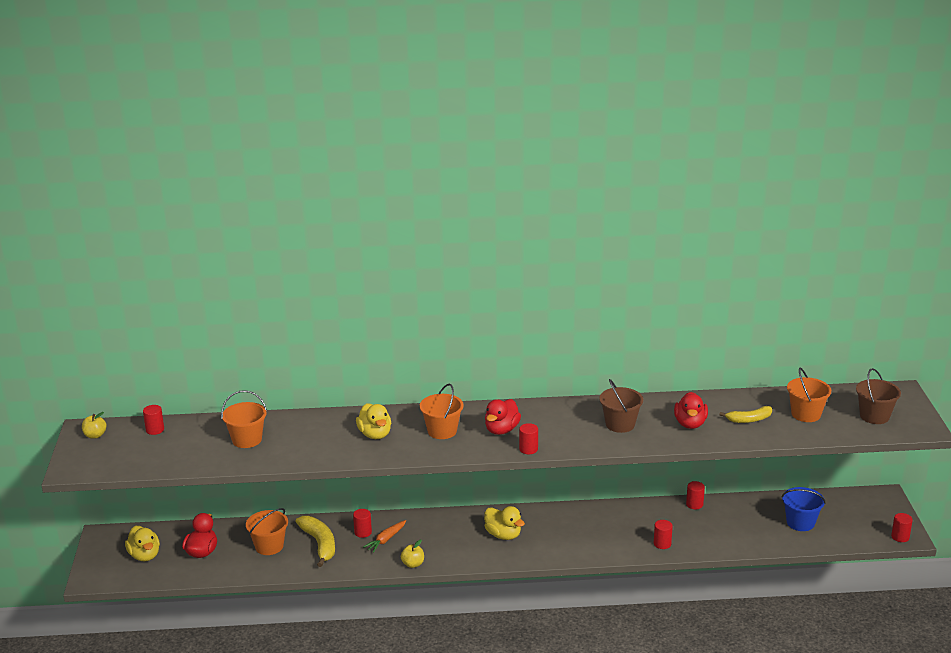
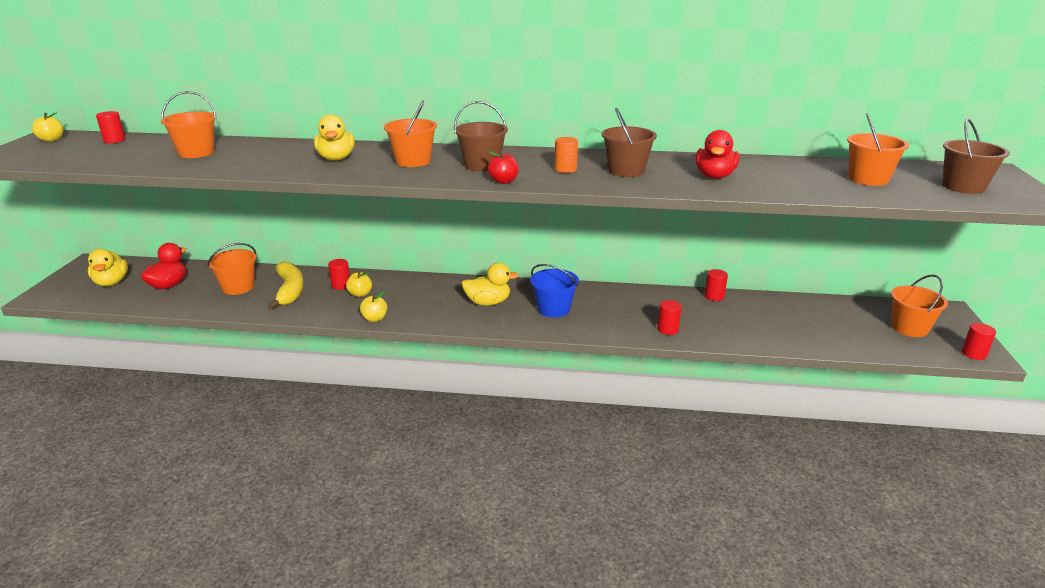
camera: 10 degrees right, 0 degrees up
orange carrot [363,520,406,553] -> yellow apple [346,271,372,297]
yellow duck [484,506,525,540] -> yellow duck turned 60 degrees counterclockwise [461,263,519,306]
red duck [485,399,521,435] -> brown bucket [454,101,508,171]
red cylinder [519,423,538,454] -> red apple [488,150,519,184]
yellow banana [719,406,772,423] -> none
blue bucket [782,487,826,531] -> blue bucket moved to [530,264,579,318]
none -> orange cylinder [555,137,578,173]
none -> orange bucket [891,274,948,337]

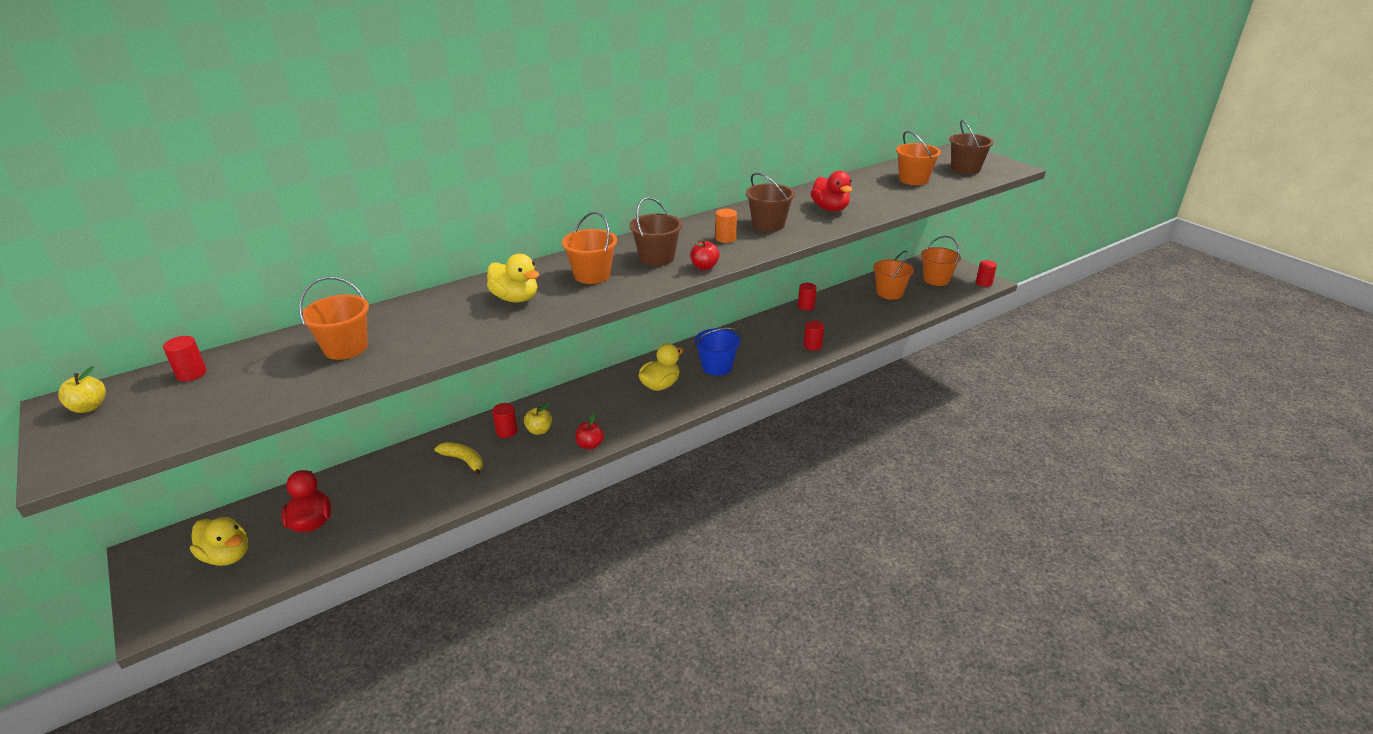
camera: 40 degrees left, 5 degrees up
orange bucket [207,243,257,295] -> orange bucket moved to [873,251,914,299]
yellow banana [268,261,304,309] -> yellow banana [435,442,483,477], size x0.66
yellow apple [360,291,387,322] -> red apple [575,413,604,450]

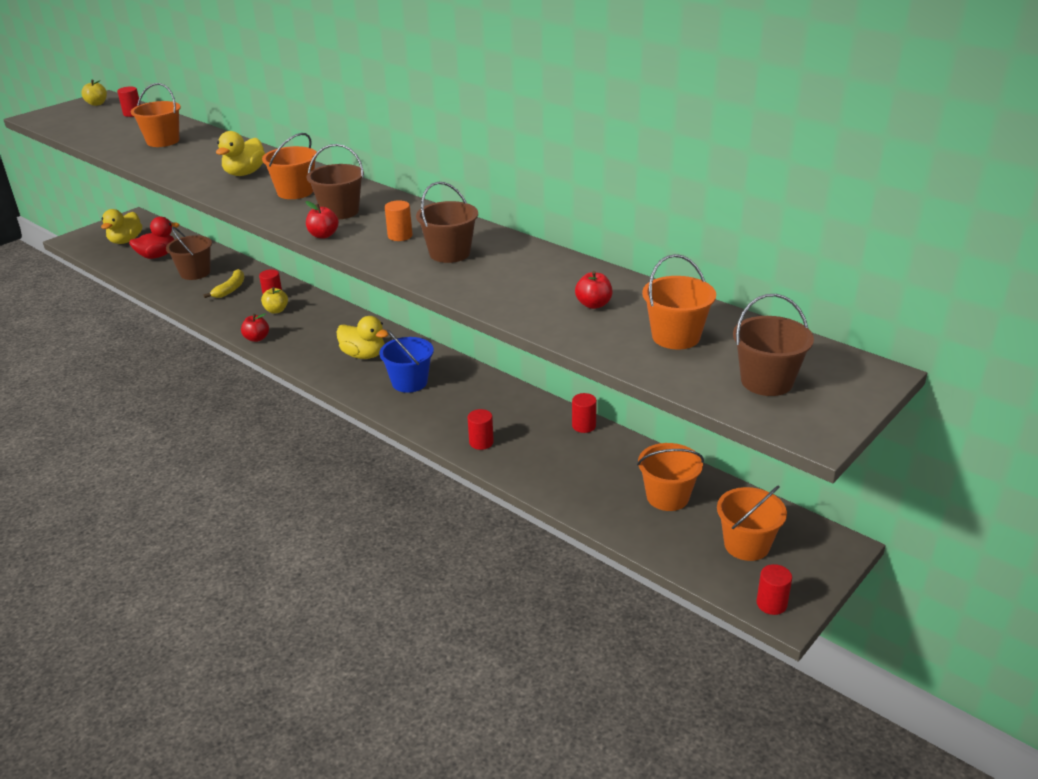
camera: 75 degrees right, 0 degrees up
red duck [810,171,852,211] -> none
none -> brown bucket [166,227,212,280]
none -> red apple [575,271,612,309]

